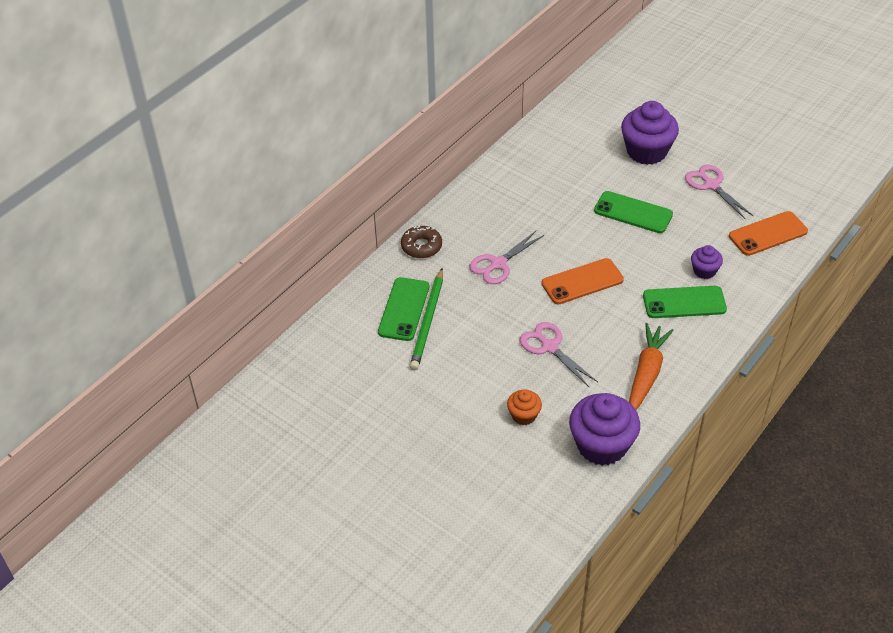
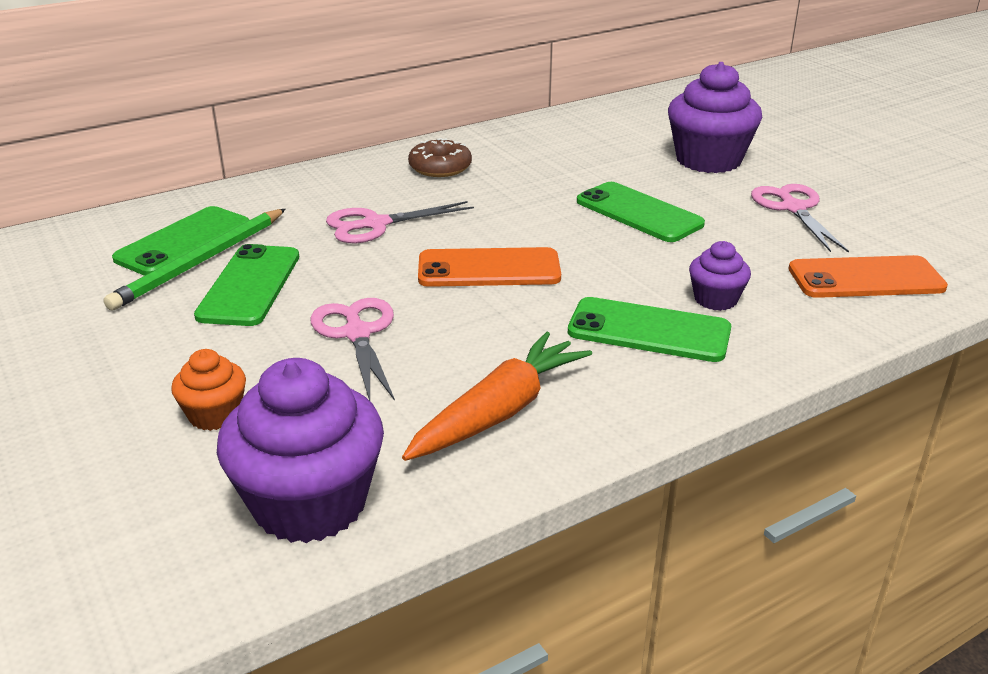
camera: 20 degrees right, 15 degrees down
brown donut [401,226,442,258] -> brown donut moved to [408,138,472,177]
none -> green phone [194,244,299,326]

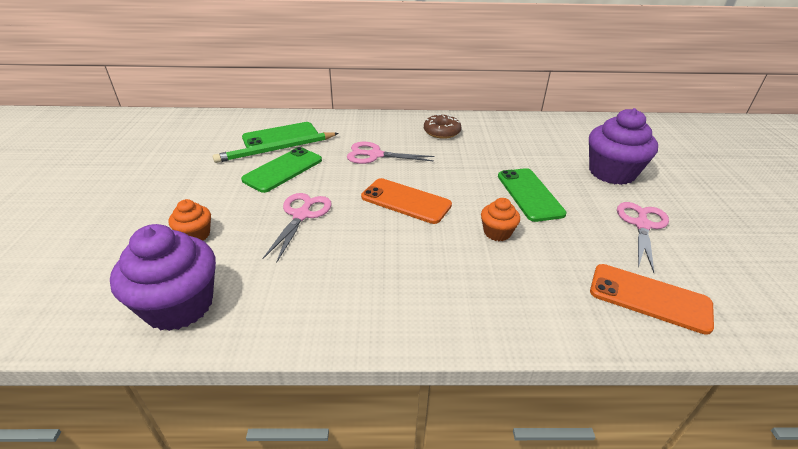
camera: 30 degrees right, 5 degrees up
orange carrot [402,332,592,461] -> none
green phone [568,297,731,362] -> none
purple cupcake [689,241,751,311] -> none
none -> orange cupcake [481,198,520,241]

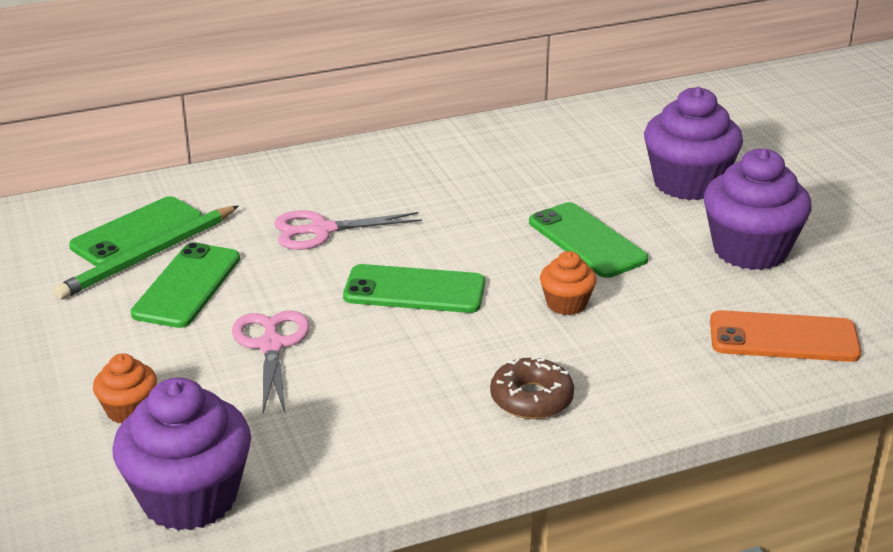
camera: 20 degrees left, 5 degrees down
orange phone [361,178,452,224] -> green phone [343,264,485,313]
brown donut [424,114,461,139] -> brown donut moved to [490,356,574,419]
pink scissors [617,202,669,273] -> purple cupcake [704,148,812,270]

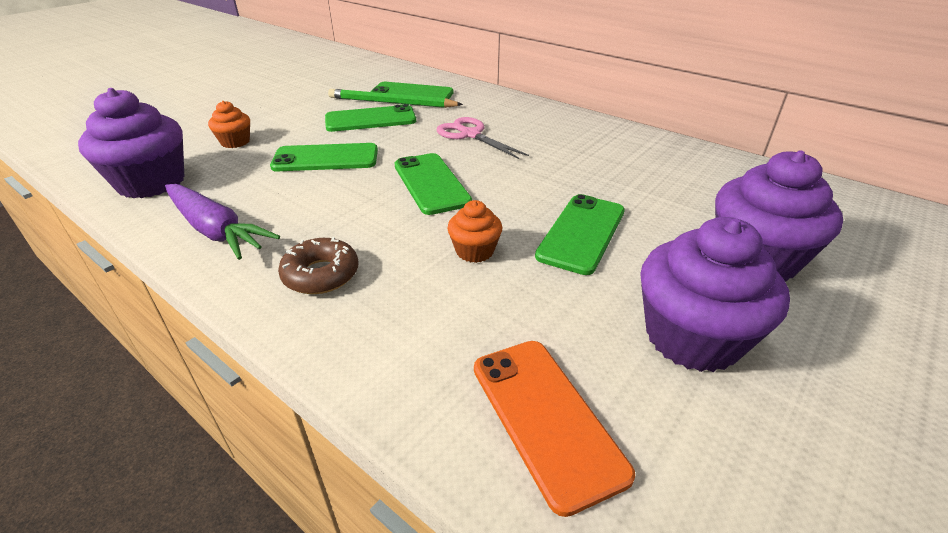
camera: 60 degrees right, 5 degrees up
pink scissors [232,310,310,413] -> green phone [270,143,378,171]
none -> purple carrot [165,184,280,260]

